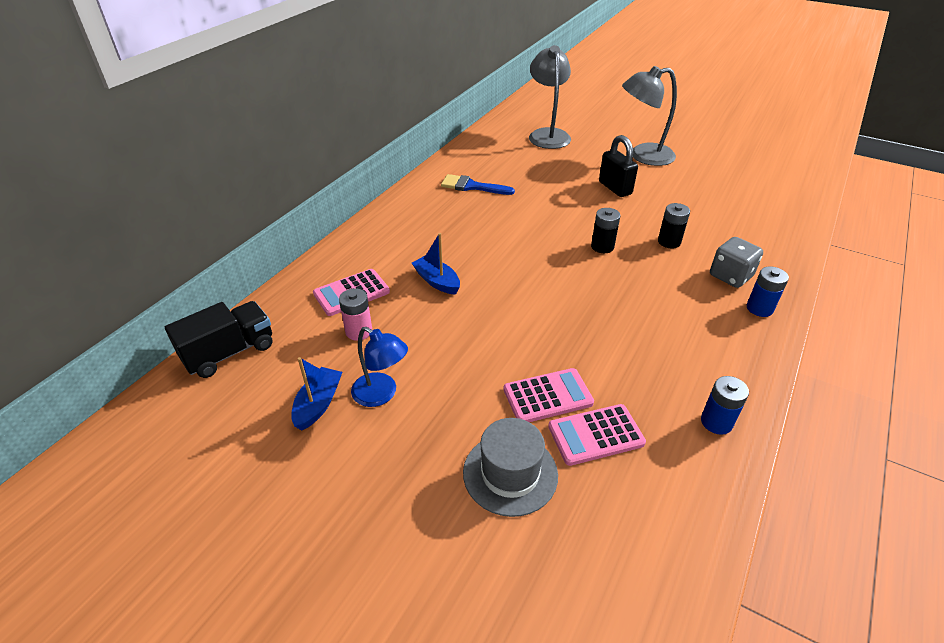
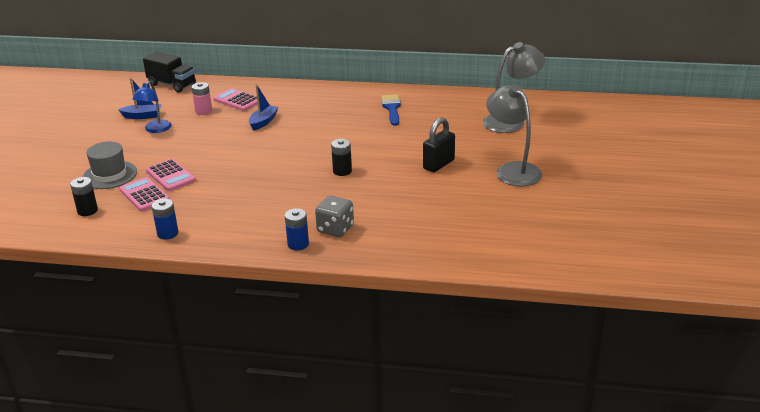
camera: 70 degrees right, 10 degrees down
black battery [658,203,690,248] -> black battery moved to [70,177,98,216]

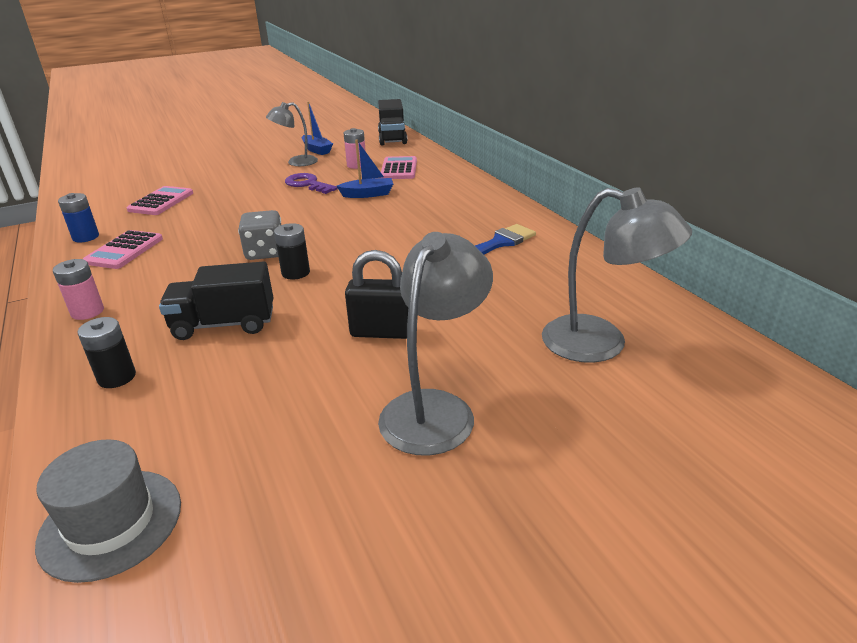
camera: 55 degrees right, 0 degrees up
black battery [70,177,98,216] -> black battery moved to [78,317,136,388]
grey hat [82,141,137,189] -> grey hat moved to [35,439,181,583]
blue lamp [132,81,172,133] -> grey lamp [266,102,318,166]
pink calculator [146,159,196,191] -> pink calculator moved to [83,230,163,269]
blue battery [285,208,309,250] -> pink battery [53,259,104,320]
grey dice [315,196,354,237] -> grey dice moved to [238,210,281,260]
none -> black truck [159,261,274,340]
none -> purple key [285,173,338,194]

